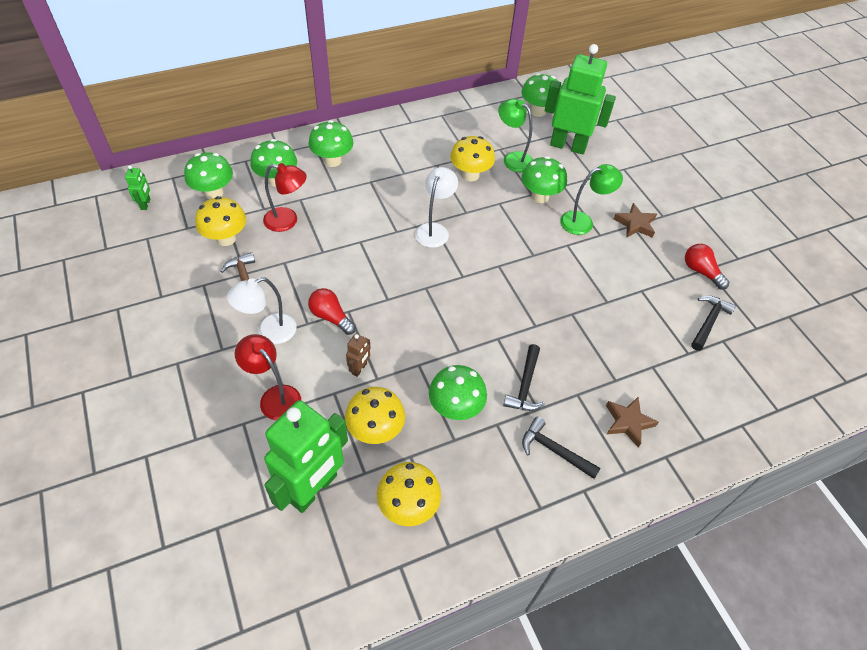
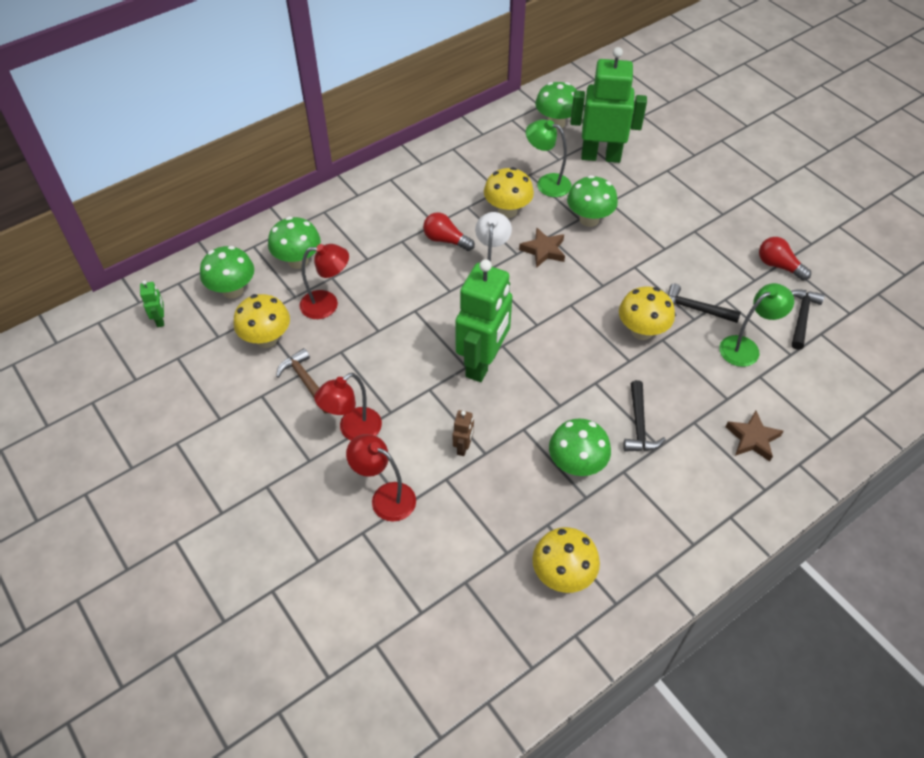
camera: 10 degrees left, 0 degrees up
white lamp [227,277,297,344] -> red lamp [314,373,382,440]
green robot [264,400,348,513] -> green robot moved to [455,259,512,382]
green mushroom [308,120,354,167] -> none
red light bulb [308,288,356,335] -> red light bulb moved to [423,212,475,251]
yellow mushroom [345,387,405,444] -> yellow mushroom moved to [619,287,675,340]
black hammer [522,417,601,479] -> black hammer moved to [668,284,741,323]
green lamp [560,164,623,235] -> green lamp moved to [719,283,794,367]
brown star [614,203,657,238] -> brown star moved to [519,227,565,268]

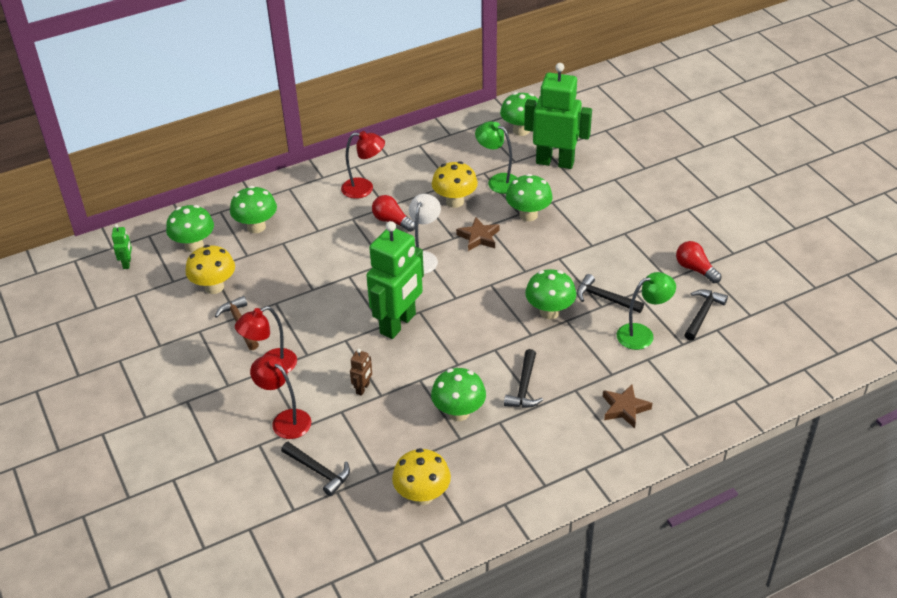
camera: 10 degrees right, 10 degrees down
red lamp [299,244,349,319] -> red lamp moved to [341,131,385,199]
yellow mushroom [619,287,675,340] -> green mushroom [525,269,576,319]
none -> black hammer [281,442,350,496]

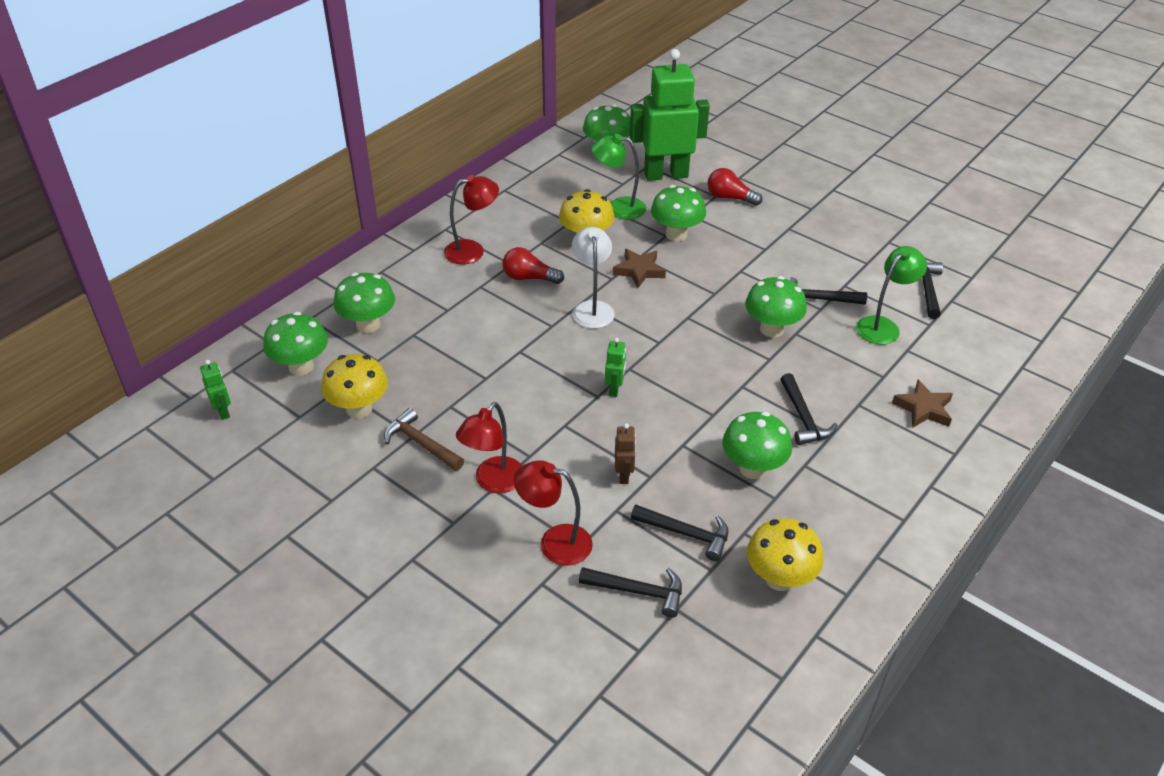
camera: 25 degrees left, 0 degrees up
green robot [366,221,424,339] -> green robot [605,338,626,397], size x0.41
red light bulb [676,241,722,283] -> red light bulb moved to [708,168,762,206]
none -> black hammer [631,505,729,561]

